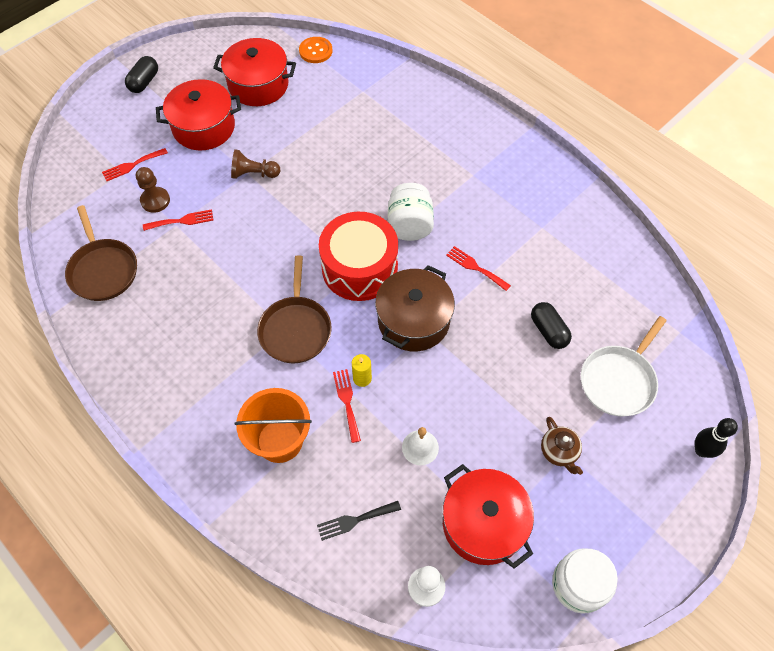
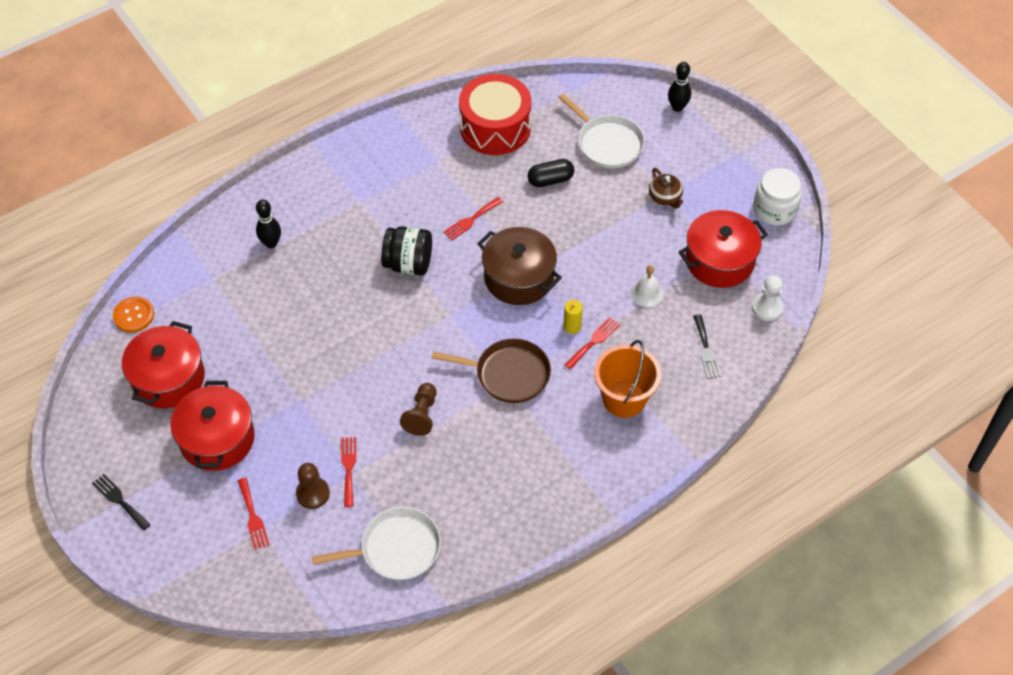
camera: 80 degrees left, 5 degrees down
brown pan [65,205,137,301] -> white pan [312,507,441,580]
black capsule [125,56,158,93] -> black fork [92,474,151,531]
brown pawn [231,149,280,179] -> brown pawn moved to [400,383,436,436]
red drum [319,212,398,301] -> red drum moved to [459,74,531,155]
red fork [333,369,361,443] -> red fork turned 135 degrees clockwise [564,317,620,369]
white jar [388,183,434,241] -> black jar [381,226,432,275]
brown teapot [541,417,583,475] -> brown teapot turned 75 degrees clockwise [649,168,683,209]
none -> black bowling pin [256,199,281,248]

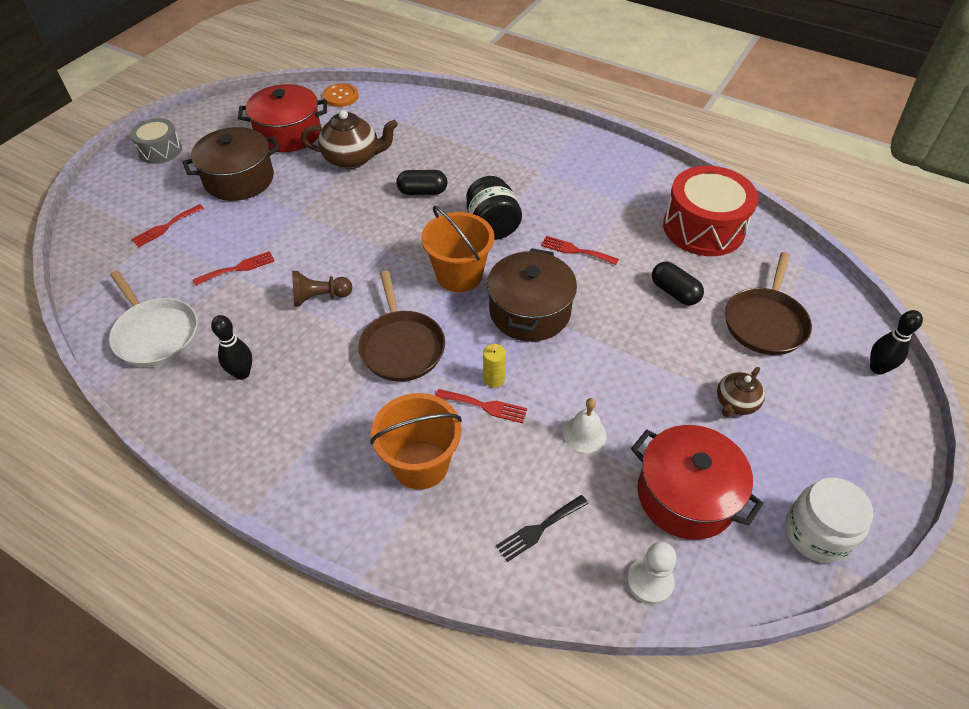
camera: 65 degrees right, 5 degrees down
black fork [92,474,151,531] -> grey drum [130,118,182,164]
red pot [171,381,255,471] -> brown pot [182,127,280,201]
black bowling pin [256,199,281,248] -> black bowling pin moved to [211,315,252,380]
brown pawn [296,463,330,509] -> none
white pan [558,94,645,168] -> brown pan [725,252,812,355]
none -> brown teapot [301,110,398,169]
none -> black capsule [396,170,448,195]
none -> orange bucket [421,206,494,292]

